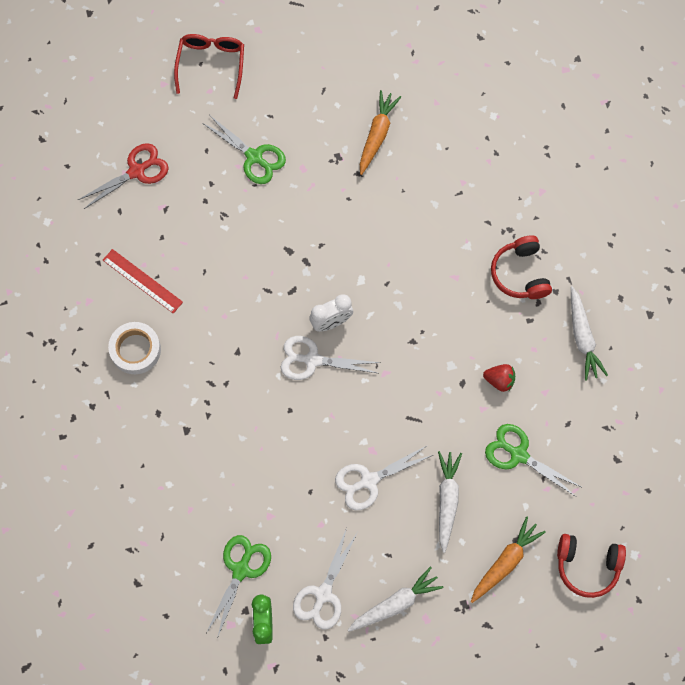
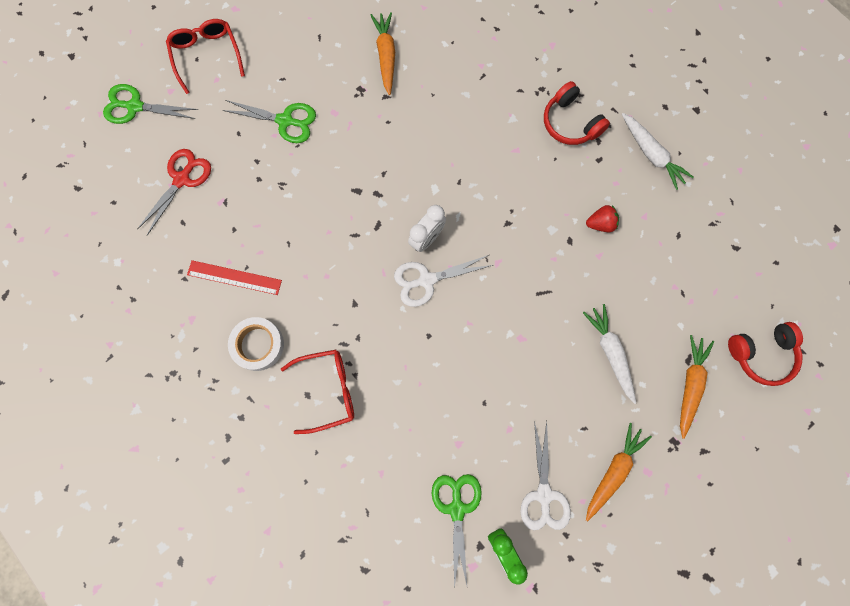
camera: 25 degrees left, 5 degrees up
white scissors [335,445,433,510] -> none
white carrot [348,567,444,632] -> orange carrot [586,423,652,521]
green scissors [485,424,581,497] -> green scissors moved to [103,84,198,124]
none -> red glasses [281,350,354,434]

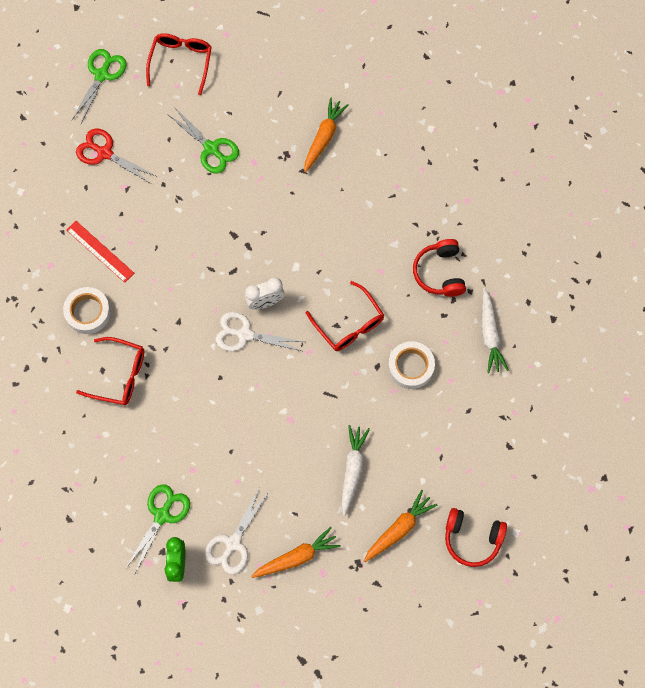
camera: 30 degrees right, 5 degrees down
green scissors [103,84,198,124] -> green scissors turned 75 degrees clockwise [72,49,127,123]
red scissors [137,149,211,235] -> red scissors turned 120 degrees counterclockwise [76,128,156,184]
red strawberry [586,205,619,232] -> white tape [388,341,435,389]
none -> red glasses [306,281,384,351]

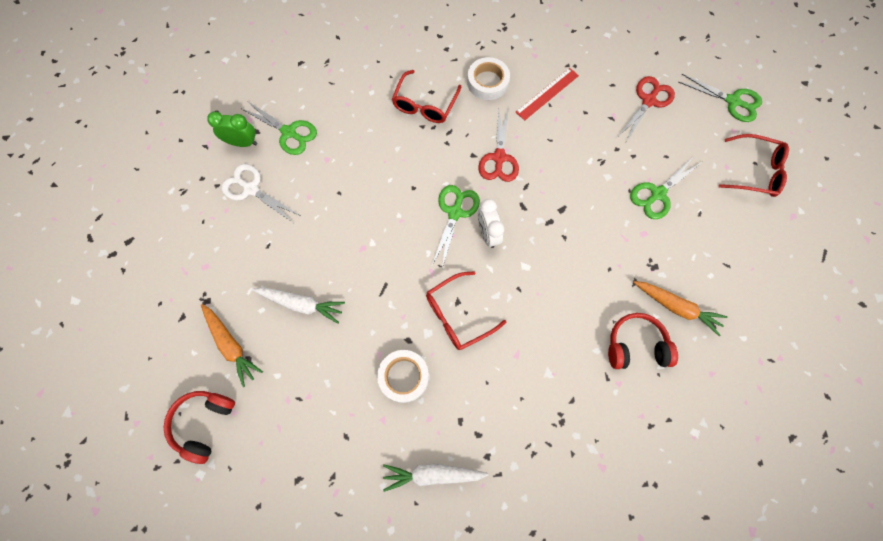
camera: 95 degrees right, 0 degrees up
white scissors [216,312,304,352] -> green scissors [432,185,480,268]
orange carrot [251,527,341,578] -> none
red headphones [413,239,466,297] -> red headphones moved to [608,313,678,369]
none -> red scissors [478,107,519,182]

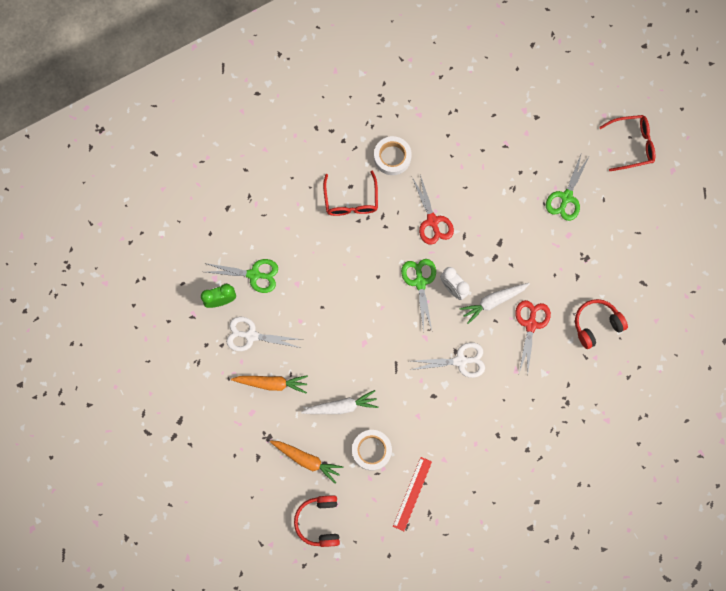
camera: 25 degrees left, 5 degrees up
white tape [377,350,429,403] -> white tape moved to [352,430,392,471]
white carrot [383,464,488,492] -> white carrot moved to [459,283,530,324]
red glasses [426,271,507,350] -> white scissors [411,342,485,378]
red ruler [516,68,579,121] -> red ruler moved to [393,457,432,531]
red scissors [619,76,675,142] -> red scissors moved to [515,300,551,375]
orange carrot [633,281,727,336] -> orange carrot moved to [231,375,308,393]
green scissors [679,74,762,122] -> none

